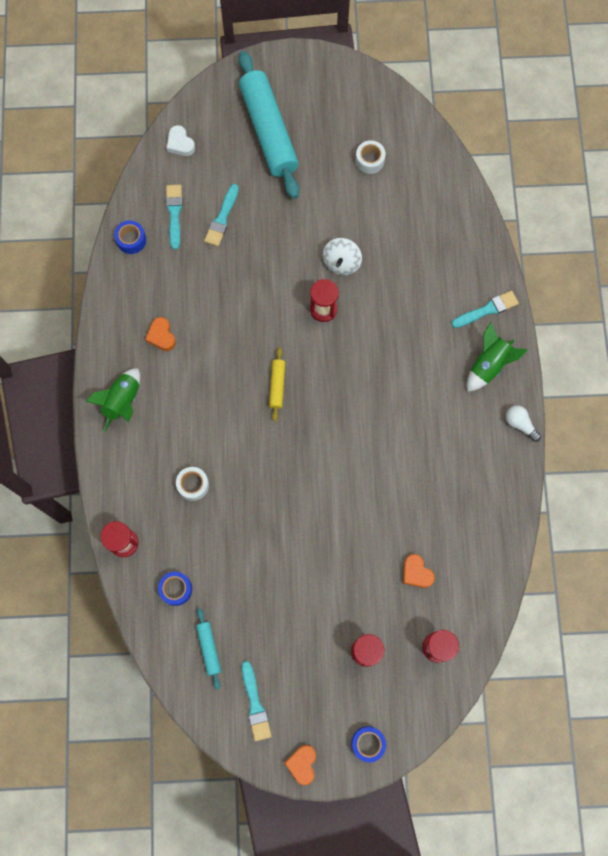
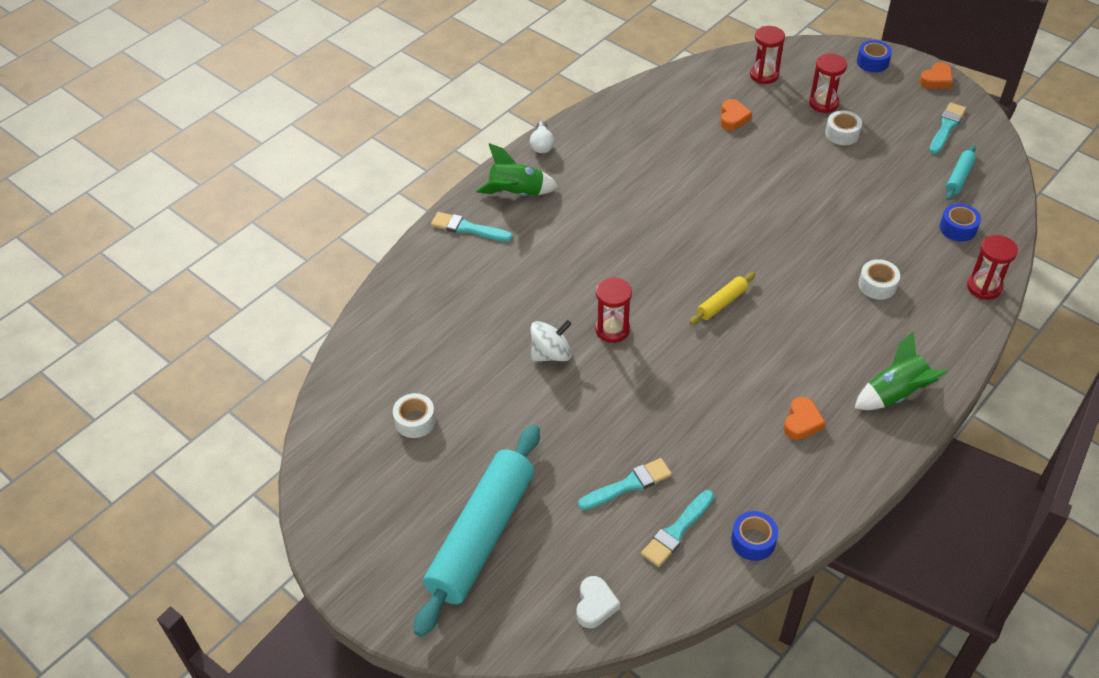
camera: 135 degrees left, 25 degrees down
none -> white tape [825,111,862,145]

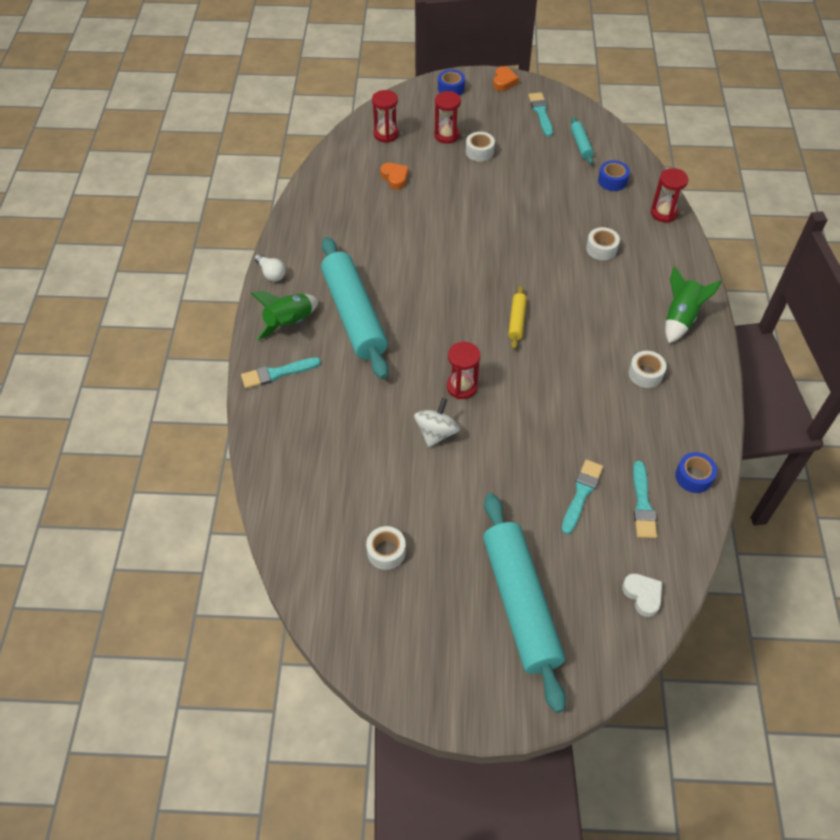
camera: 40 degrees left, 5 degrees up
orange heart [784,397,826,440] -> white tape [629,351,666,388]
none -> turquoise rolling pin [321,237,388,379]

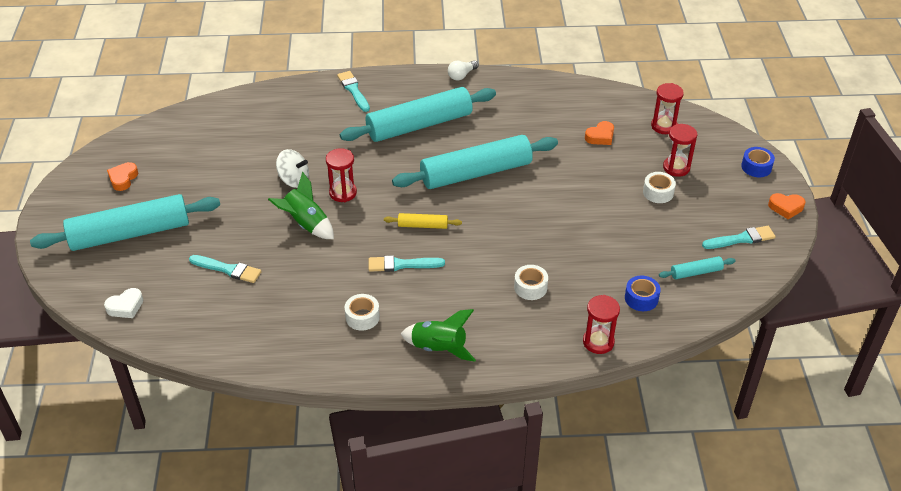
camera: 85 degrees right, 10 degrees down
green rocket [251,291,319,340] -> green rocket moved to [268,172,334,239]
white tape [366,526,406,570] -> none
turquoise brush [633,461,657,538] -> turquoise brush moved to [369,255,445,272]
blue tape [675,452,717,493] -> none
none -> orange heart [107,162,139,191]
none -> turquoise rolling pin [392,135,558,189]

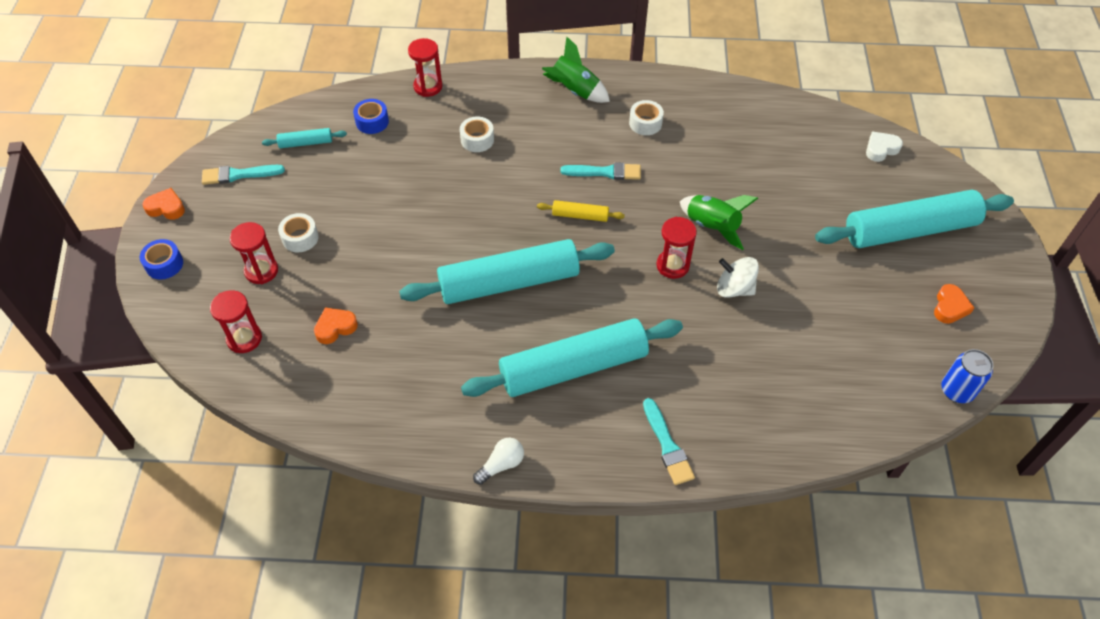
camera: 175 degrees left, 10 degrees up
turquoise brush [189,255,262,283] -> none
none -> blue can [941,349,993,403]

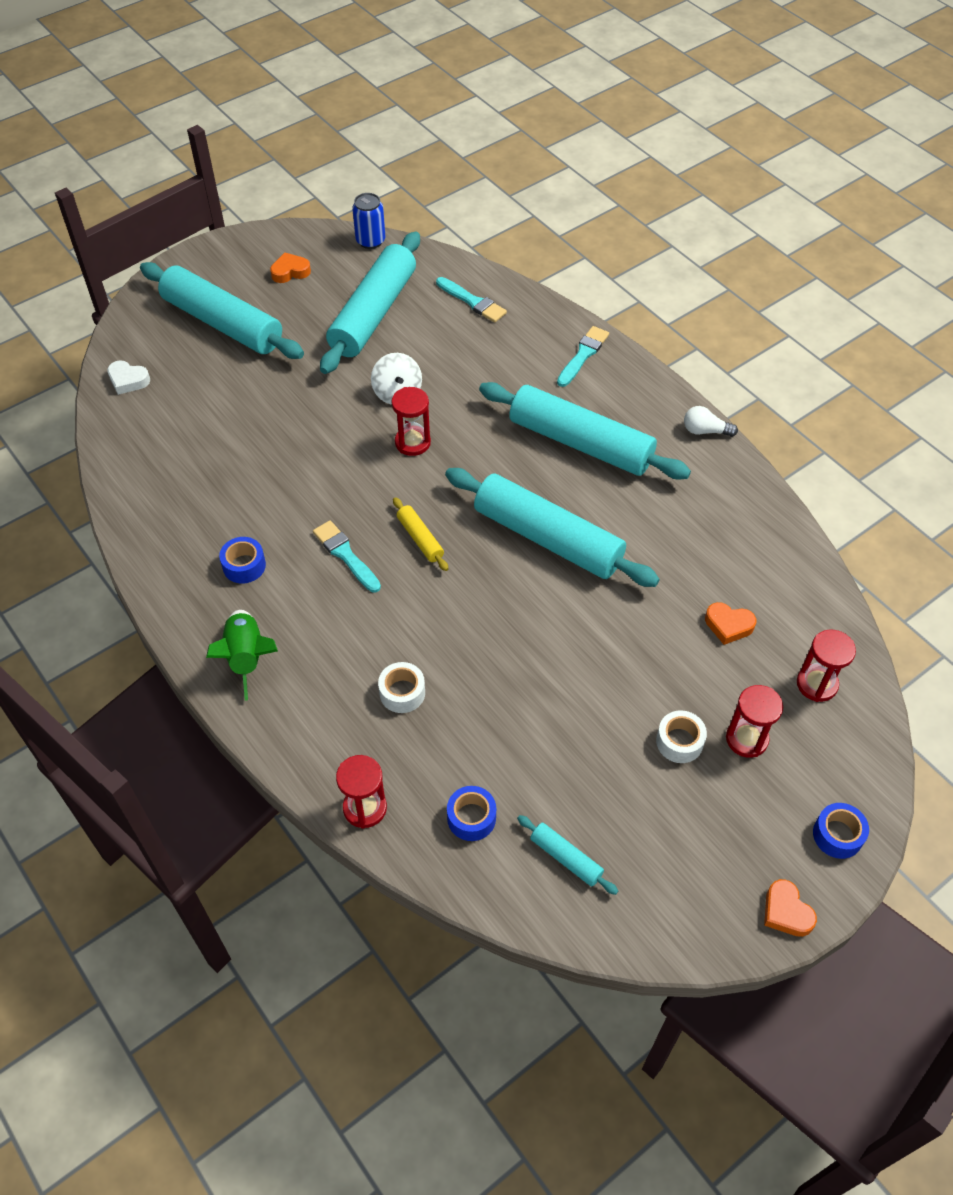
camera: 130 degrees left, 0 degrees up
turquoise brush [202,165,285,185] -> turquoise brush moved to [436,277,507,323]
white tape [629,100,664,135] -> blue tape [219,537,266,584]
green rocket [680,195,758,250] -> none
none -> turquoise rolling pin [320,232,420,374]

